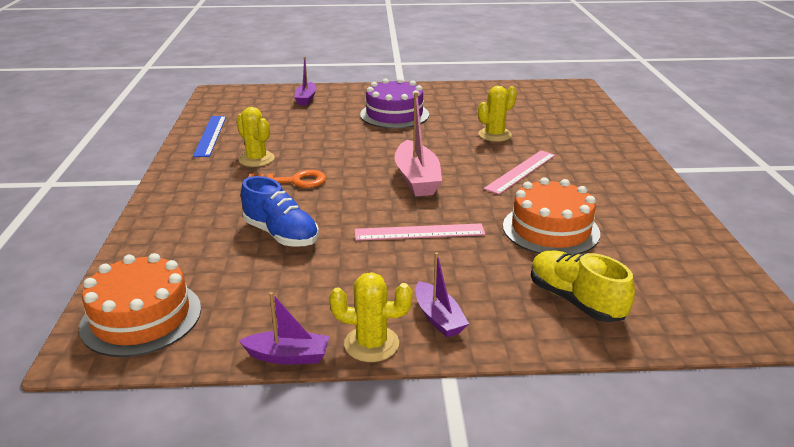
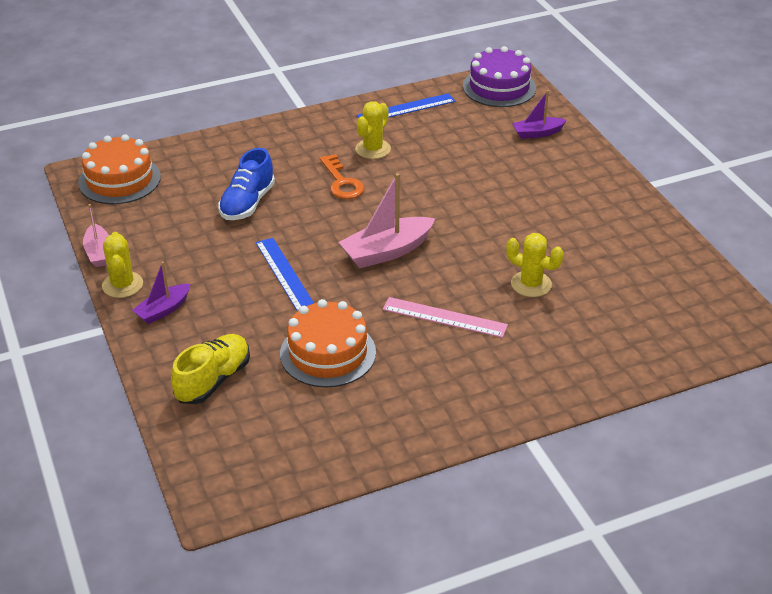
camera: 70 degrees right, 10 degrees up
purple boat [239,292,329,364] -> pink boat [83,204,109,267]
pink ruler [355,223,485,241] -> blue ruler [256,238,314,312]
purple cake [360,78,429,129] -> purple cake moved to [463,46,536,107]

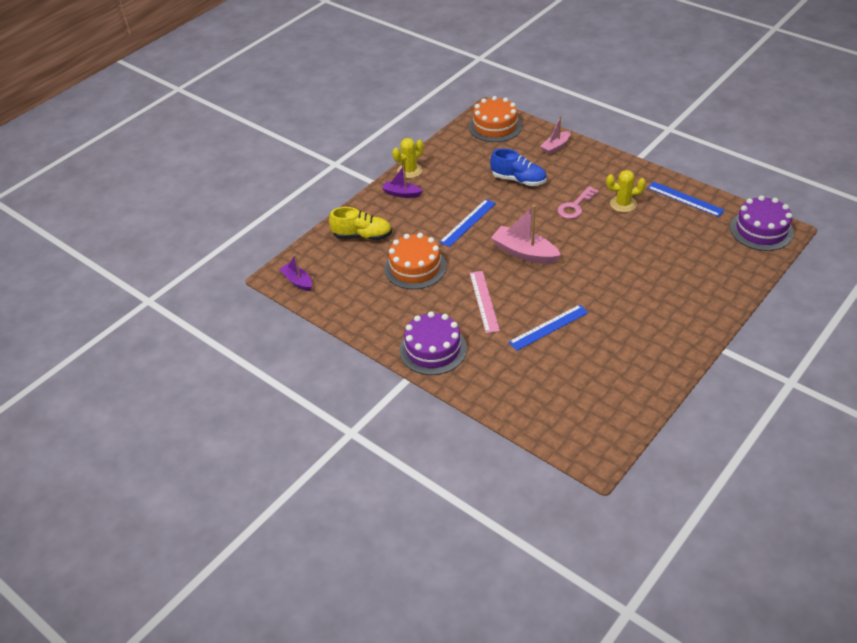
camera: 65 degrees right, 5 degrees up
pink boat [83,204,109,267] -> pink boat moved to [540,116,570,155]
blue shoe [218,148,275,220] -> blue shoe turned 150 degrees counterclockwise [490,148,547,186]
orange key [320,154,364,199] -> pink key [557,186,599,219]
yellow cactus [506,233,564,297] -> blue ruler [509,304,589,351]
purple boat [512,90,567,139] -> purple boat moved to [280,254,312,291]
none -> purple cake [399,311,467,375]

